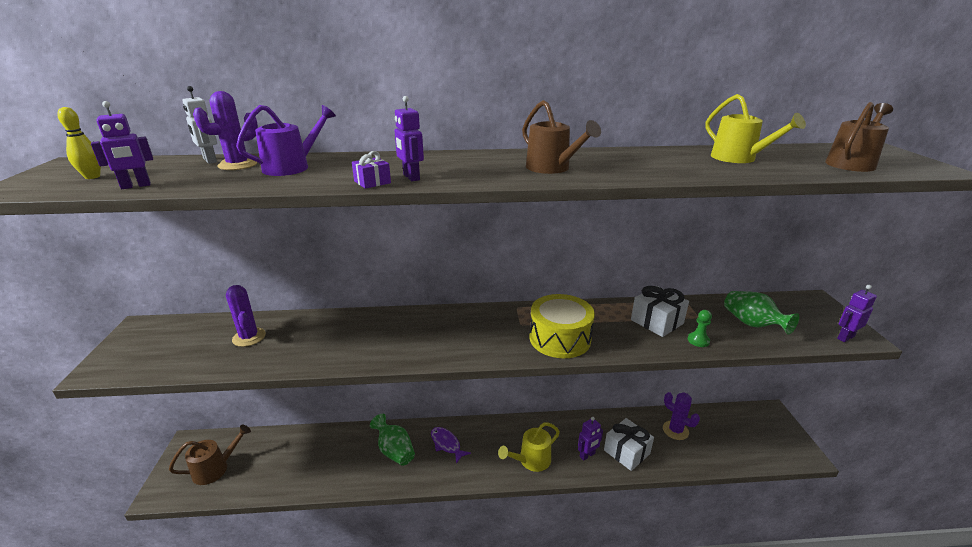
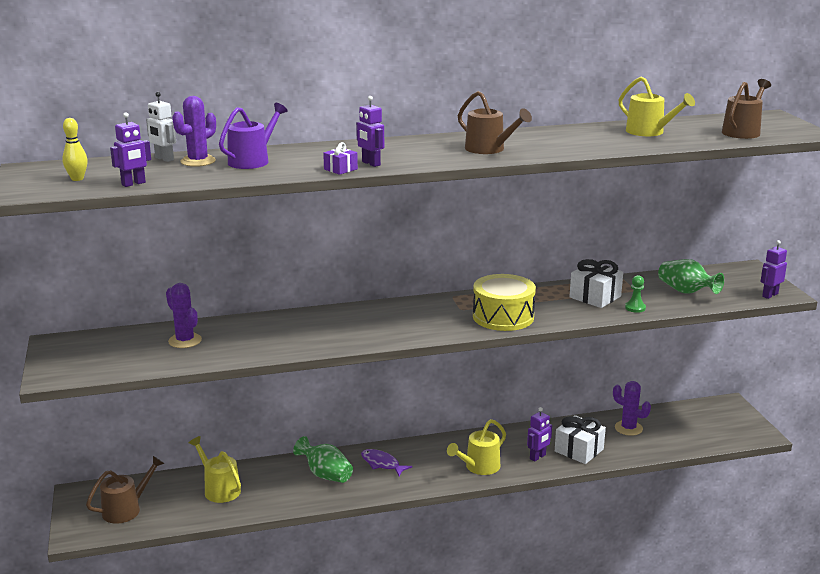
camera: 10 degrees left, 5 degrees down
none -> yellow watering can [189,436,241,503]

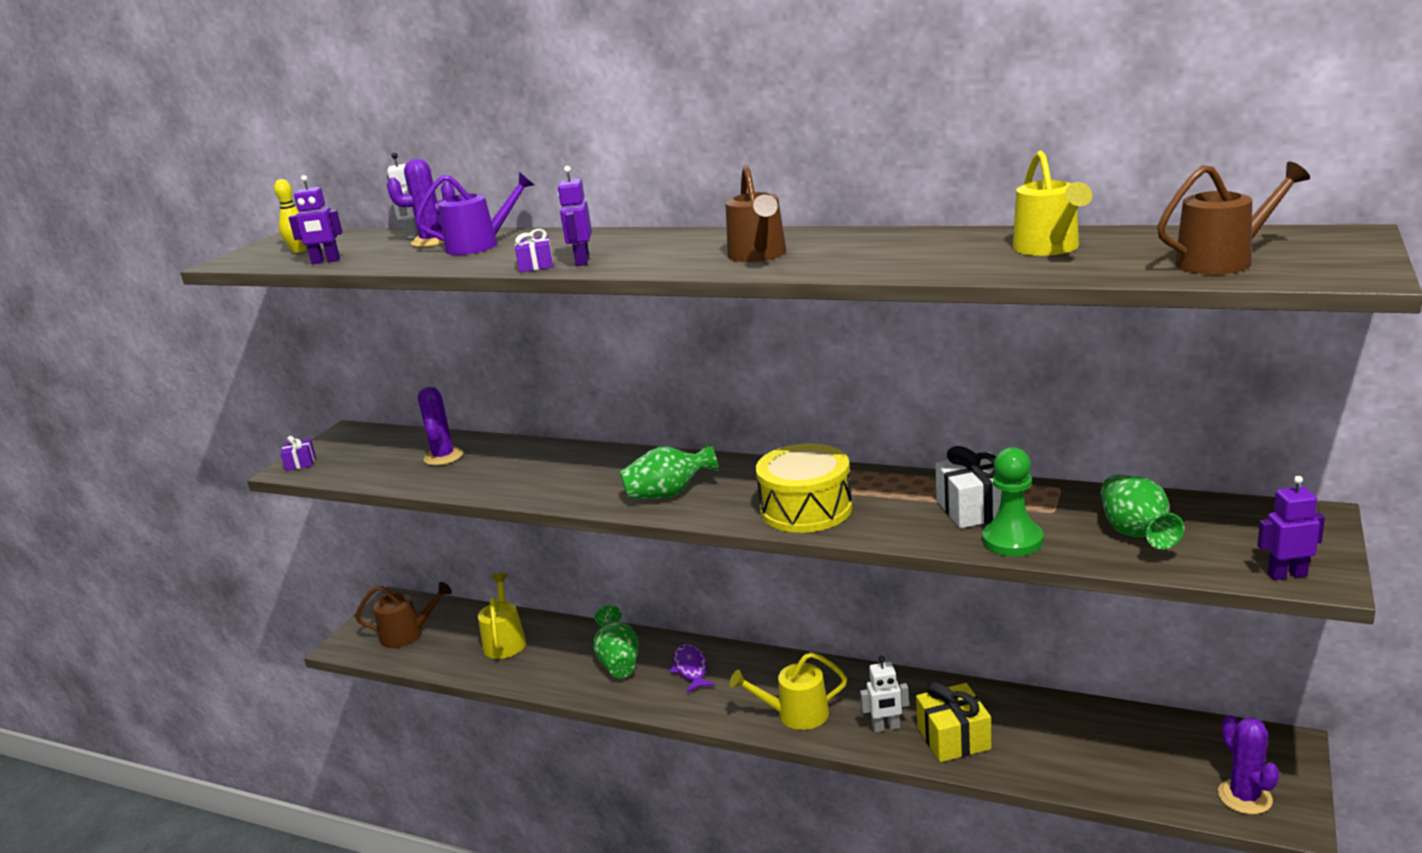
camera: 40 degrees right, 0 degrees up
purple robot [527,407,552,462] -> white robot [860,656,909,732]
white gift [555,415,606,464] -> yellow gift [916,682,991,762]
purple cactus [613,381,651,436] -> purple cactus moved to [1218,715,1279,814]
green pawn [625,275,646,313] -> green pawn [982,447,1043,557], size x1.74
none -> purple gift [280,436,316,471]
none -> green vase [620,441,719,499]

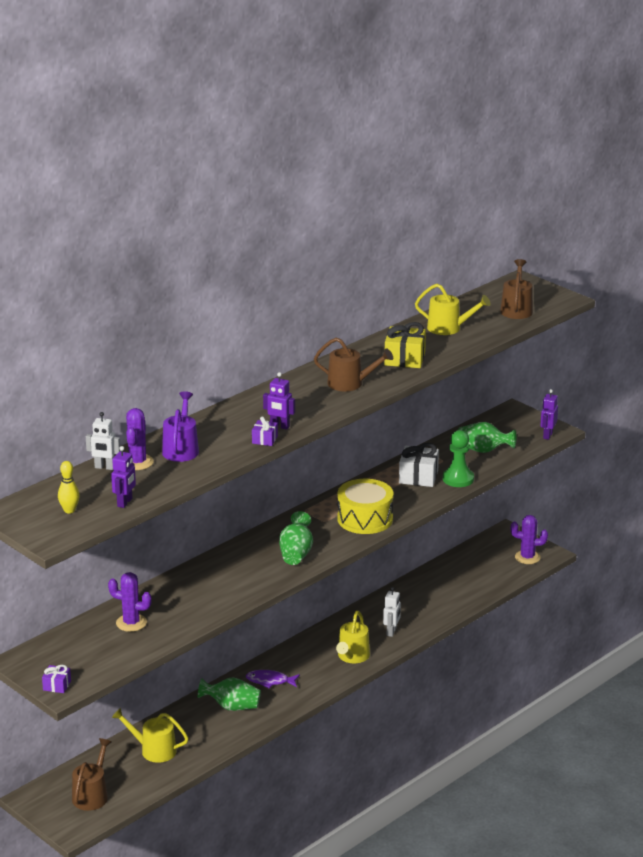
camera: 70 degrees left, 5 degrees up
yellow gift [916,682,991,762] -> yellow gift moved to [384,322,426,368]

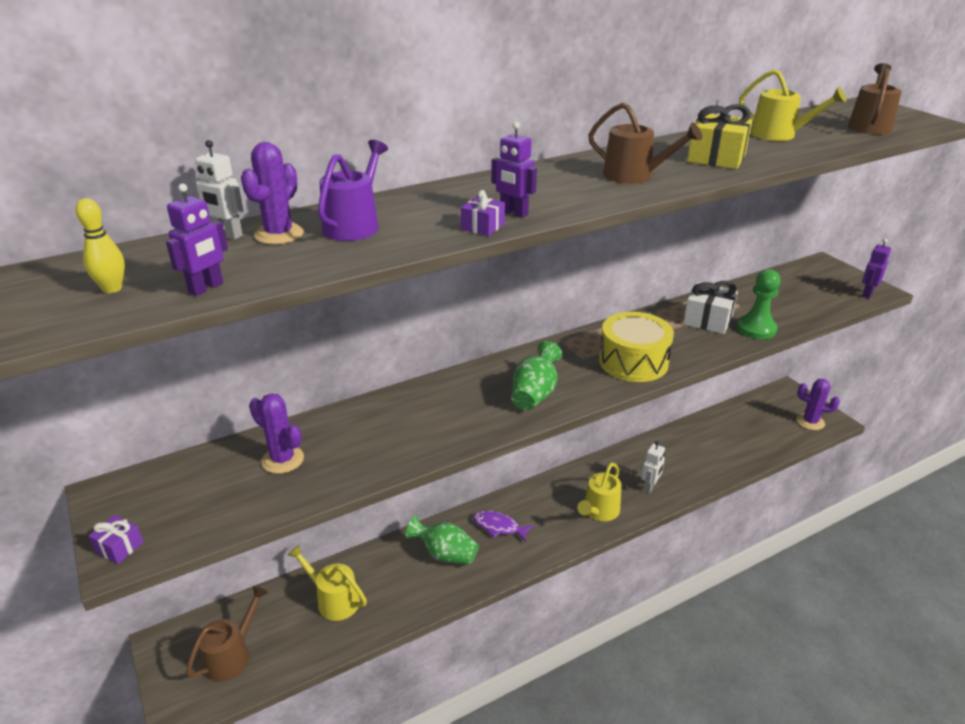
camera: 15 degrees right, 5 degrees up
green vase [458,422,517,453] -> none

